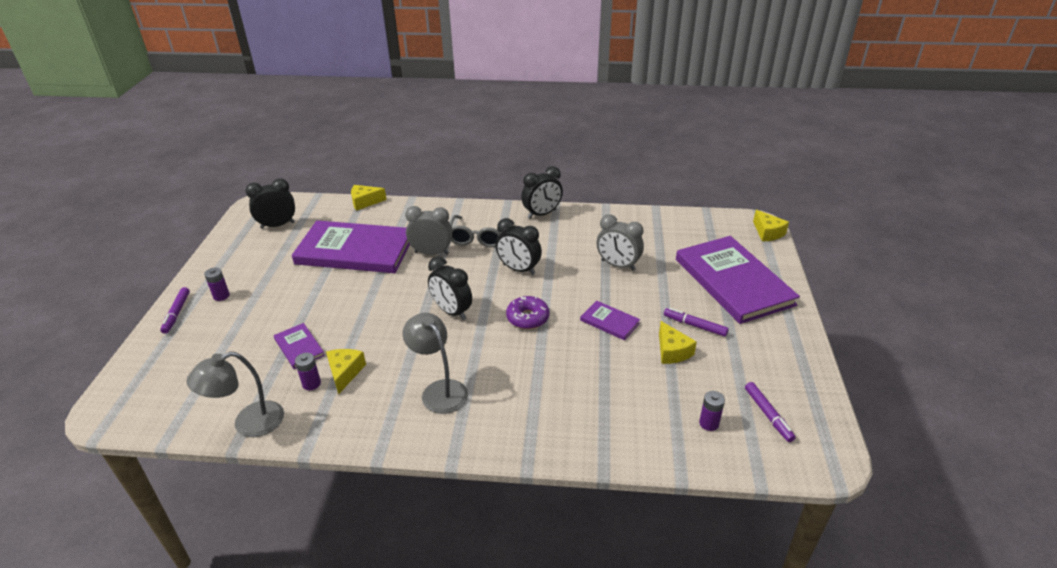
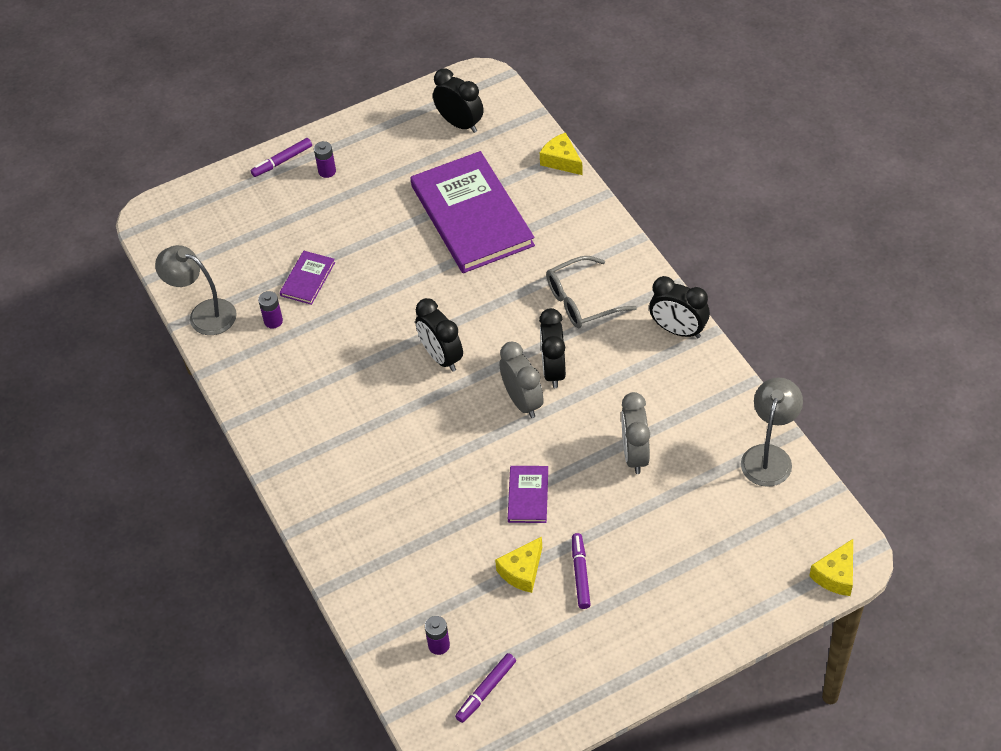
camera: 60 degrees right, 15 degrees up
yellow cheese [326,349,366,395] -> none
grey lamp [402,313,468,414] -> grey lamp moved to [741,378,803,487]
grey clock [405,206,453,255] -> grey clock moved to [499,342,544,418]
black clock [428,257,472,320] -> black clock turned 45 degrees counterclockwise [415,298,463,372]
purple donut [506,296,549,329] -> none
purple book [676,236,800,324] -> none

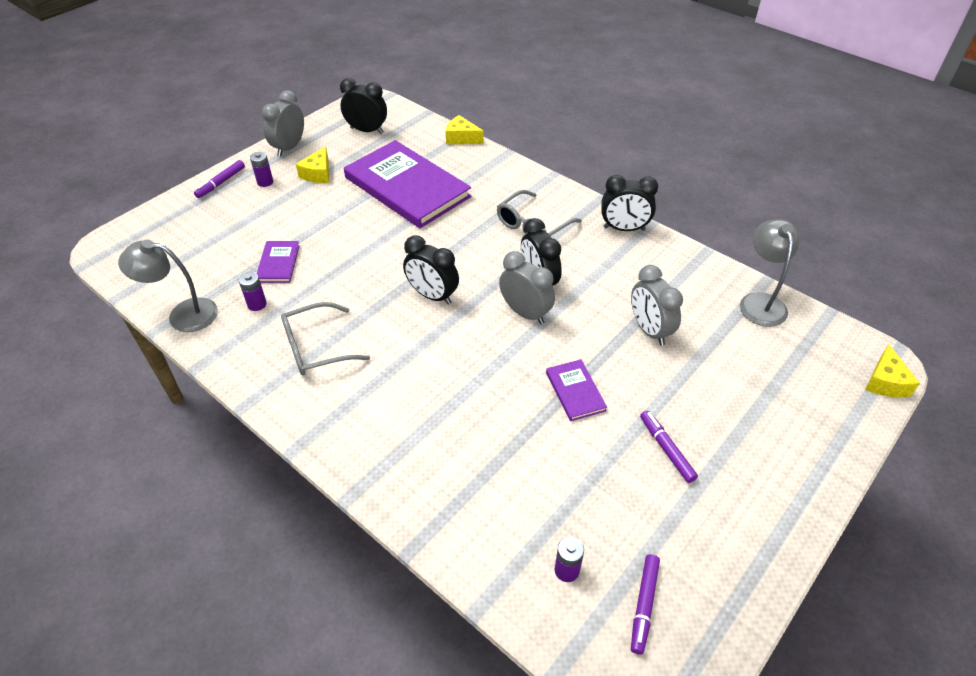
camera: 25 degrees left, 5 degrees down
yellow cheese [495,537,542,593] -> yellow cheese moved to [296,146,329,183]
none -> grey clock [262,90,304,157]
none -> grey glasses [281,302,370,376]

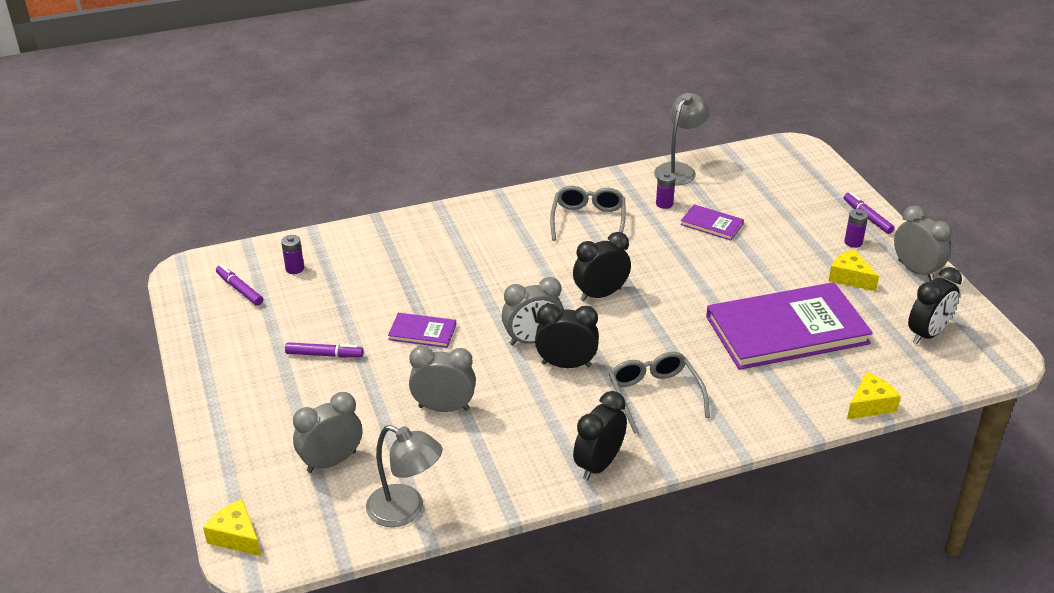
camera: 120 degrees right, 10 degrees down
none -> grey clock [293,392,362,473]

